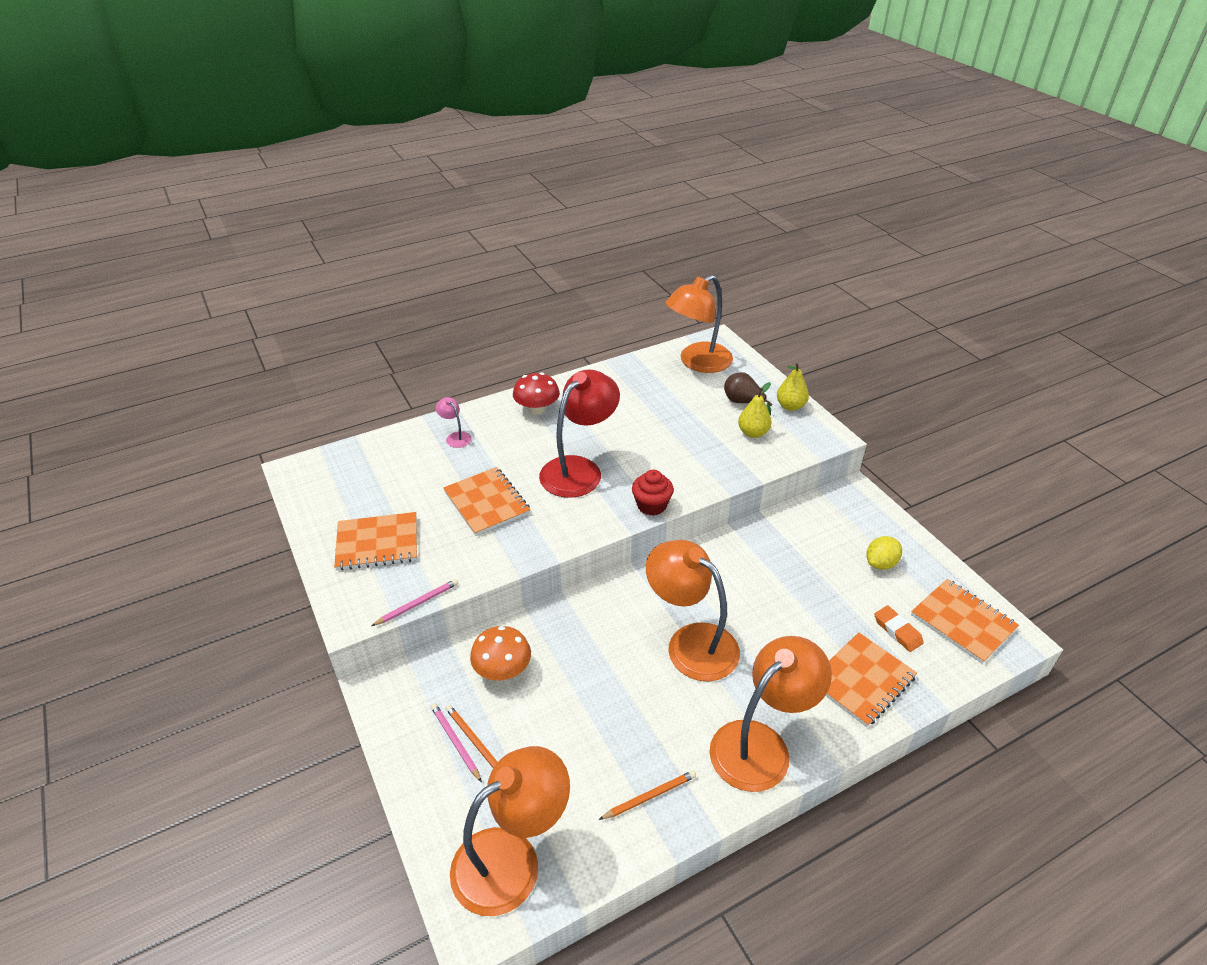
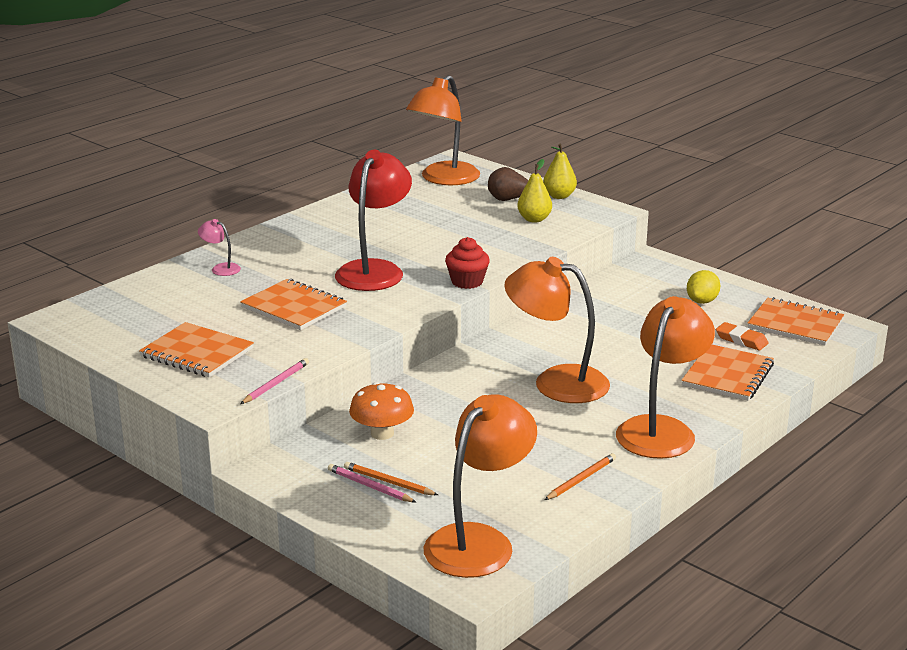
camera: 20 degrees left, 15 degrees down
orange notebook [334,512,417,571] -> orange notebook turned 60 degrees clockwise [139,322,254,377]
red mushroom [513,373,560,415] -> none

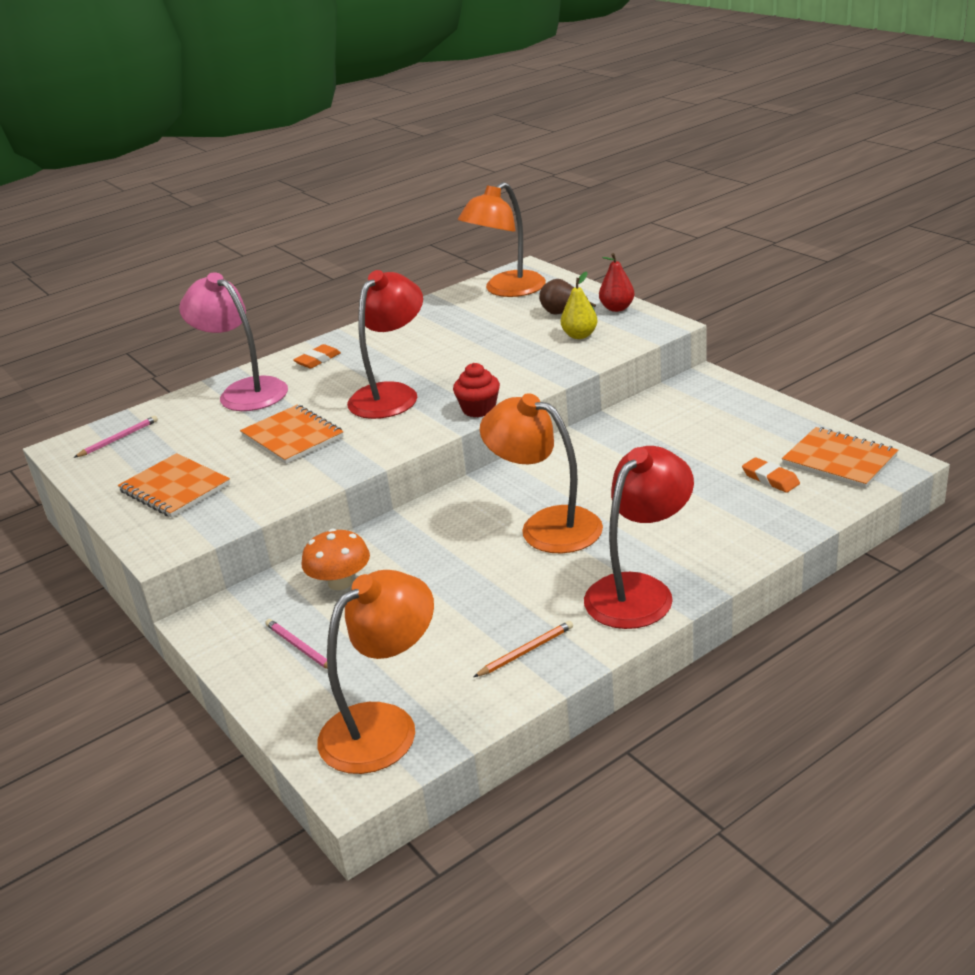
camera: 15 degrees right, 5 degrees up
pink lamp [198,219,241,276] -> pink lamp [179,272,288,411], size x2.35
pink pencil [240,358,309,404] -> pink pencil moved to [74,416,158,458]
orange pencil [344,462,438,495] -> none
yellow pear [543,143,577,199] -> red pear [599,253,635,312]
orange lamp [616,296,715,459] -> red lamp [584,446,694,629]
orange notebook [682,345,774,401] -> none
yellow lemon [687,270,720,304] -> none
none -> orange eraser [293,344,341,369]

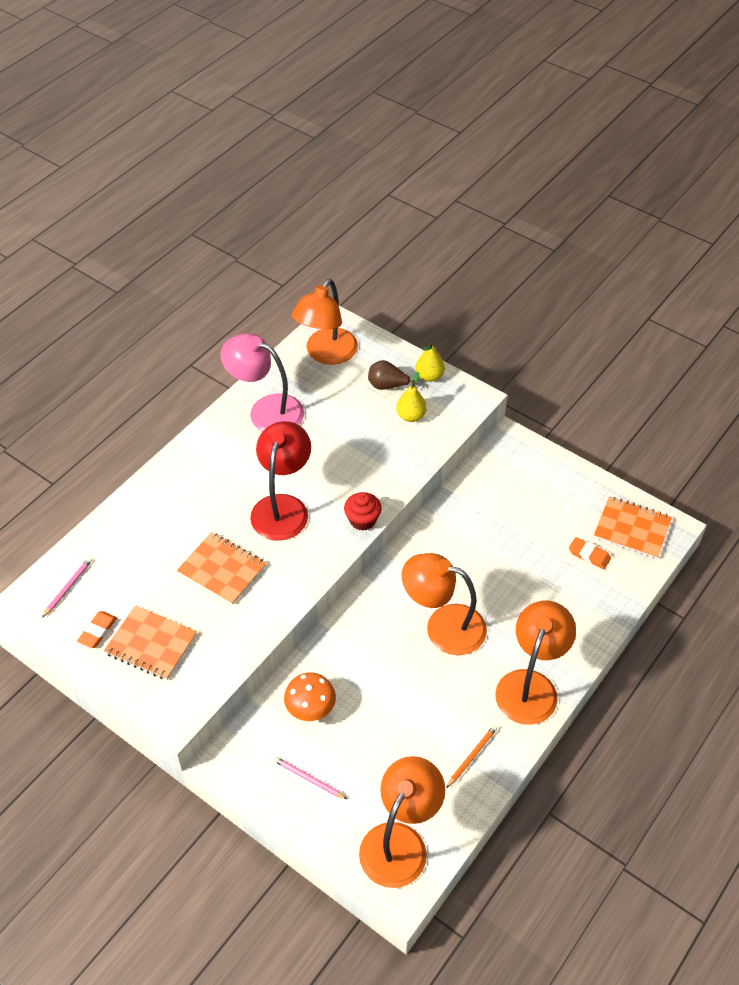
camera: 20 degrees left, 20 degrees up
pink lamp [179,272,288,411] -> pink lamp moved to [220,333,304,431]
orange eraser [293,344,341,369] -> orange eraser moved to [77,611,117,648]
red lamp [584,446,694,629] -> orange lamp [495,601,576,725]
red pear [599,253,635,312] -> yellow pear [416,342,445,382]

